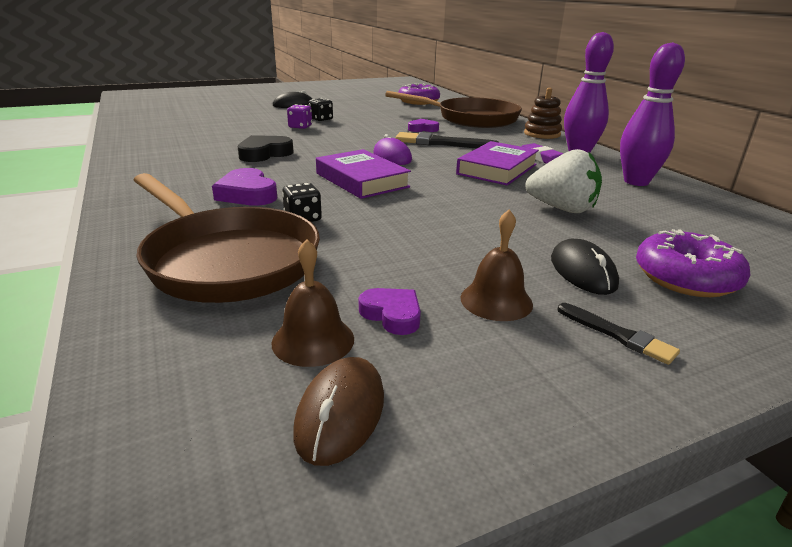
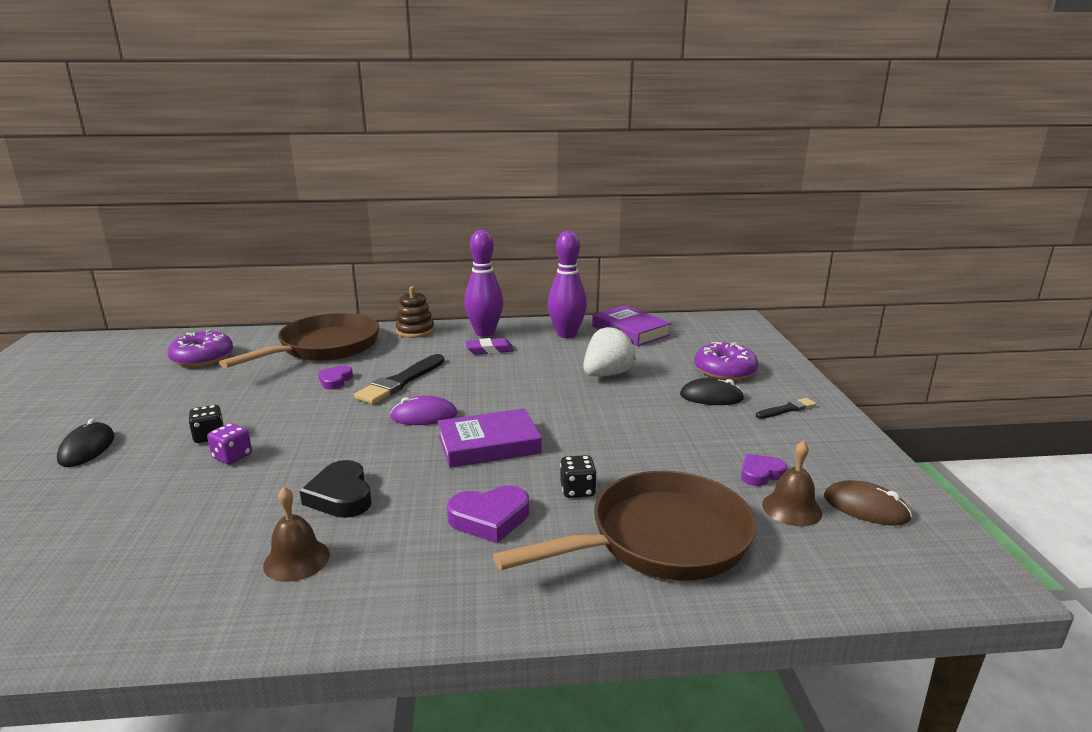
camera: 70 degrees left, 5 degrees down
purple book [456,141,539,186] -> purple book moved to [592,305,671,346]
brown bell [460,209,533,321] -> brown bell moved to [263,487,330,582]

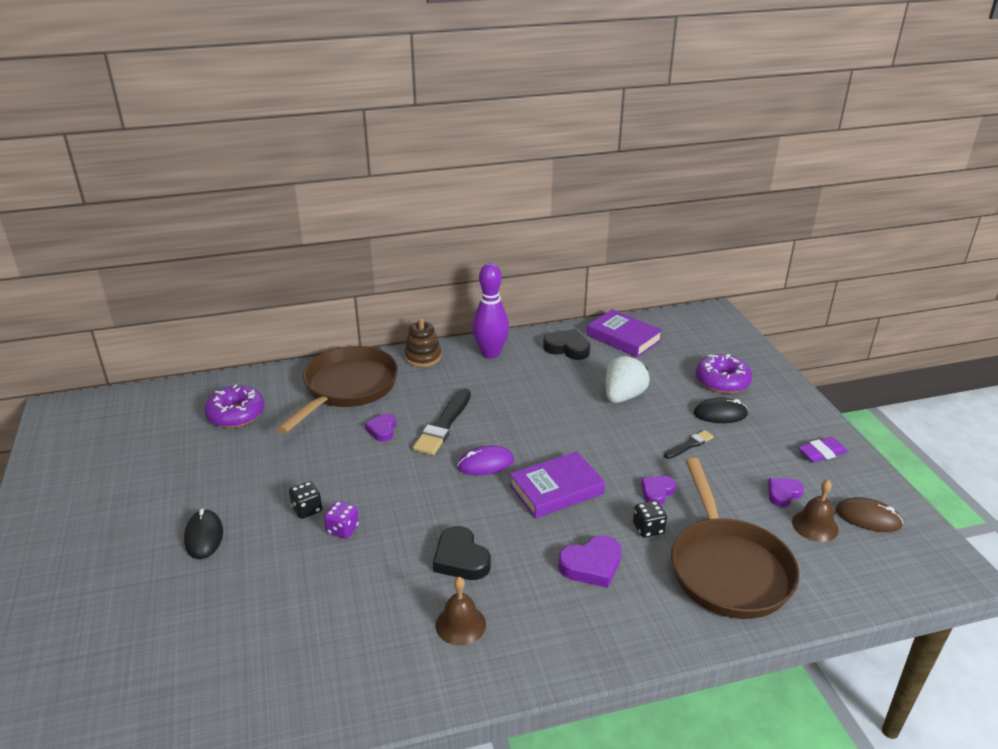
camera: 10 degrees left, 10 degrees up
purple eraser [465,338,514,355] -> purple eraser moved to [798,437,848,462]
brown pan [493,471,756,581] -> brown pan turned 120 degrees clockwise [671,458,799,619]
purple bowling pin [548,231,587,338] -> black heart [543,329,590,360]
black brush [756,398,816,419] -> black brush moved to [664,430,714,459]
none -> purple heart [641,476,676,505]

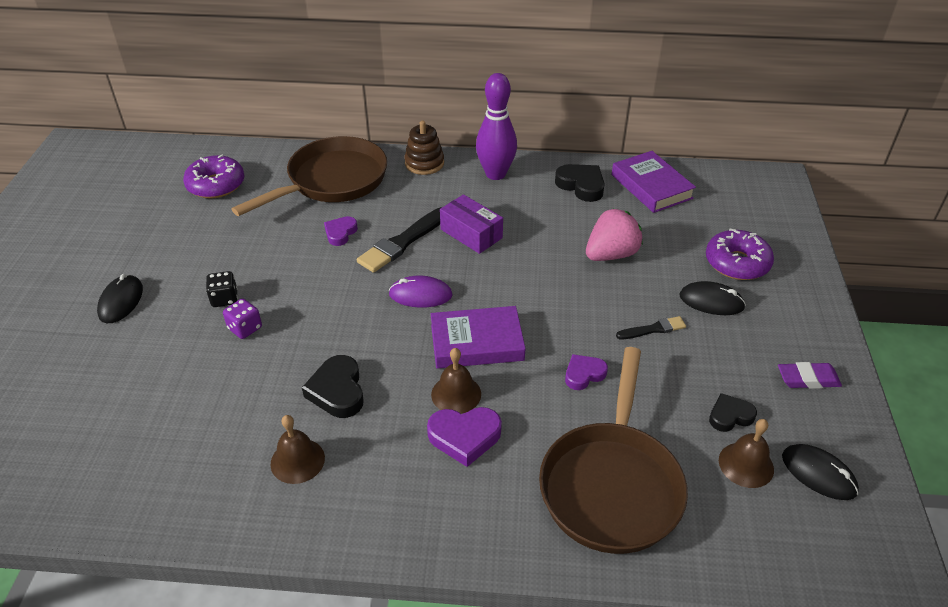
camera: 20 degrees right, 10 degrees up
white strawberry [606,355,650,403] -> pink strawberry [586,208,643,261]
black dice [633,500,667,538] -> none
purple heart [768,478,804,507] -> black heart [709,393,757,432]
brown mouse [836,497,904,532] -> black mouse [782,444,859,500]
none -> brown bell [431,348,481,414]
none -> purple box [440,194,503,254]

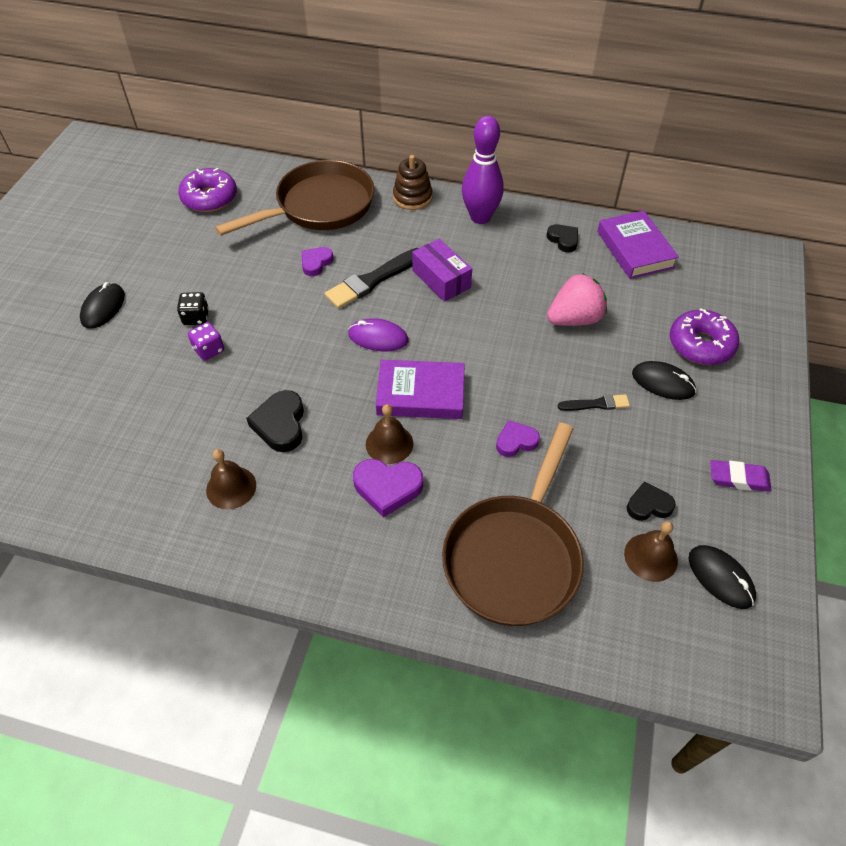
camera: 10 degrees right, 10 degrees up
black heart [555,164,605,202] -> black heart [547,224,578,252], size x0.66

